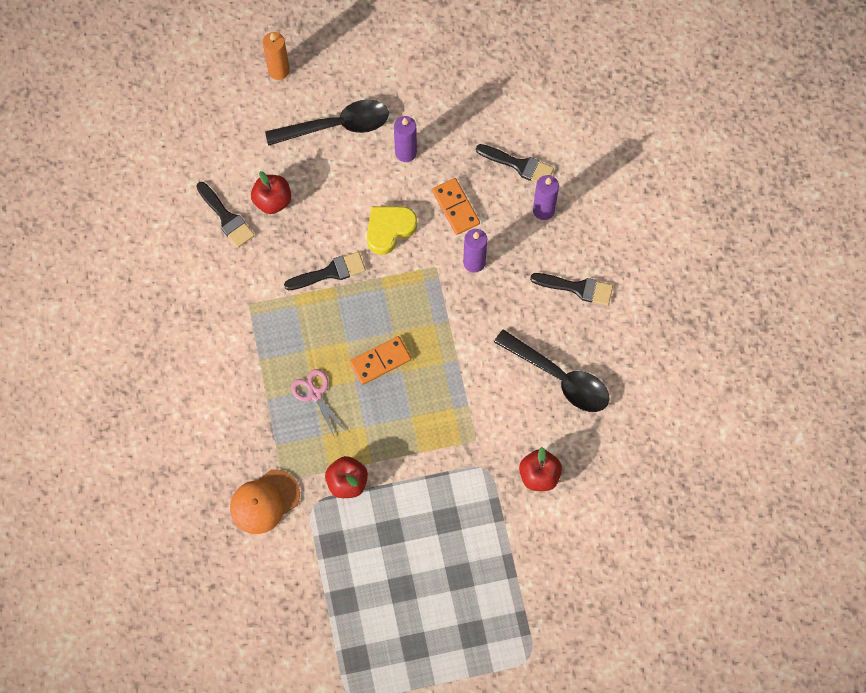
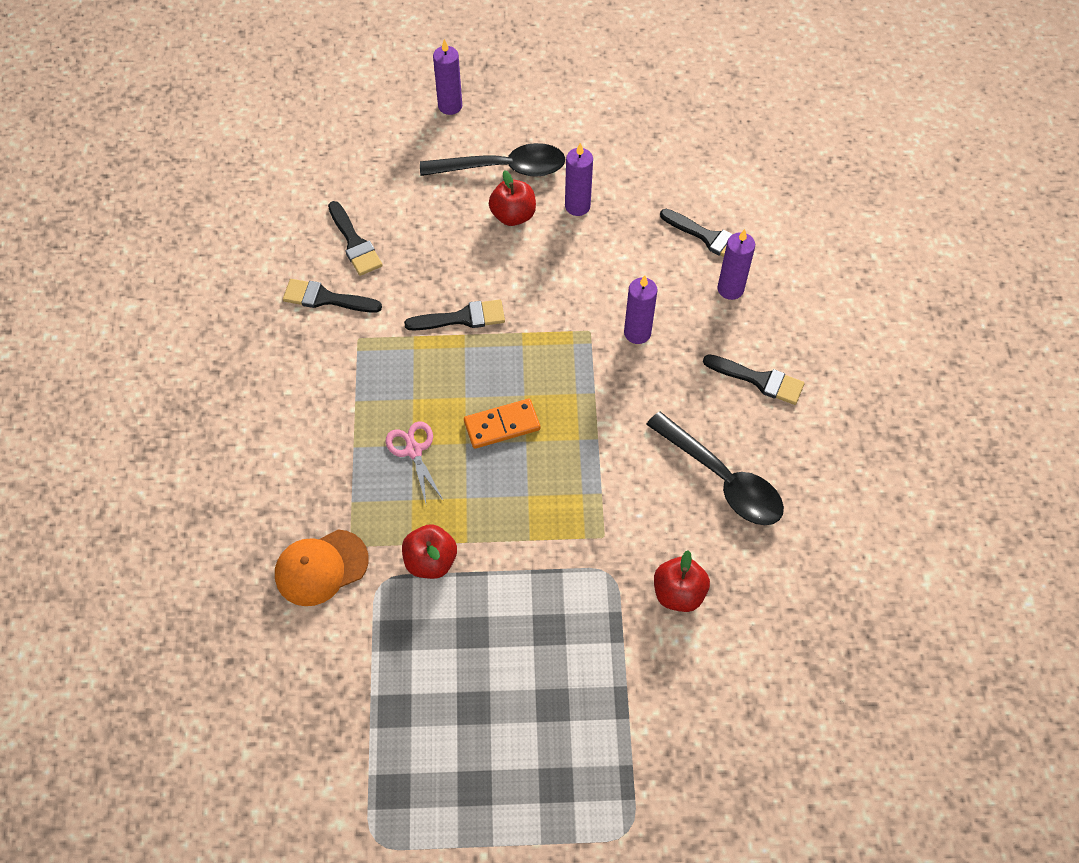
camera: 10 degrees right, 10 degrees down
red apple [251,171,291,214] -> red apple moved to [489,170,536,226]
orange candle [263,32,290,80] -> purple candle [433,39,462,115]
yellow heart [367,206,417,255] -> none
orange domino [432,178,480,235] -> none
none -> black brush [283,279,382,313]

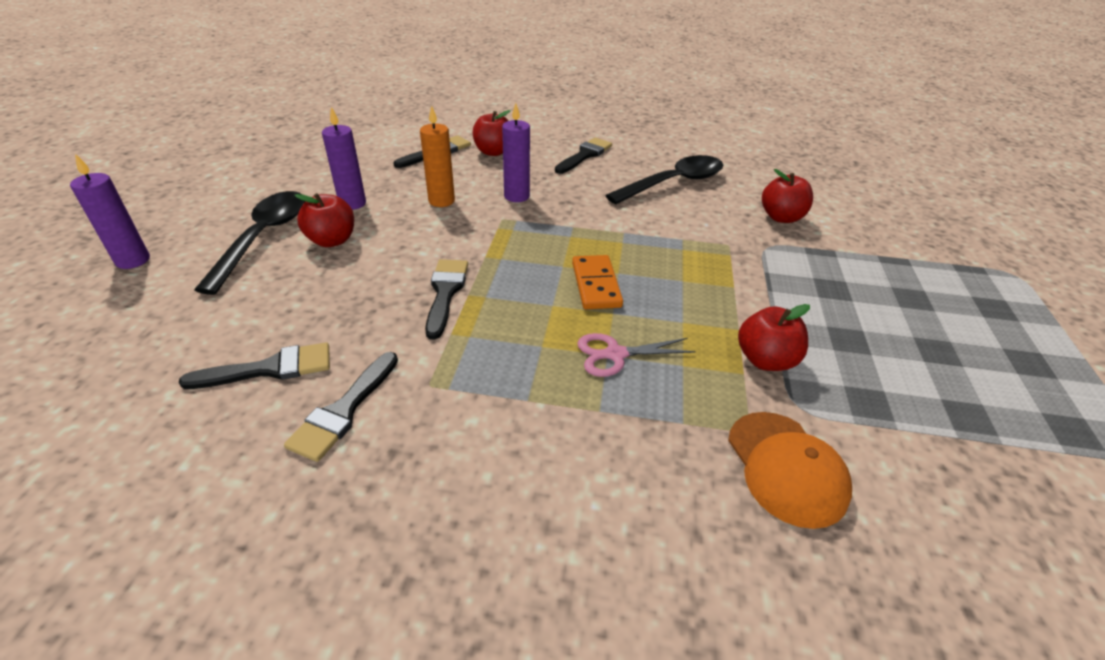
camera: 80 degrees left, 20 degrees down
purple candle [718,229,755,300] -> red apple [473,110,511,156]
none -> orange candle [420,106,455,207]

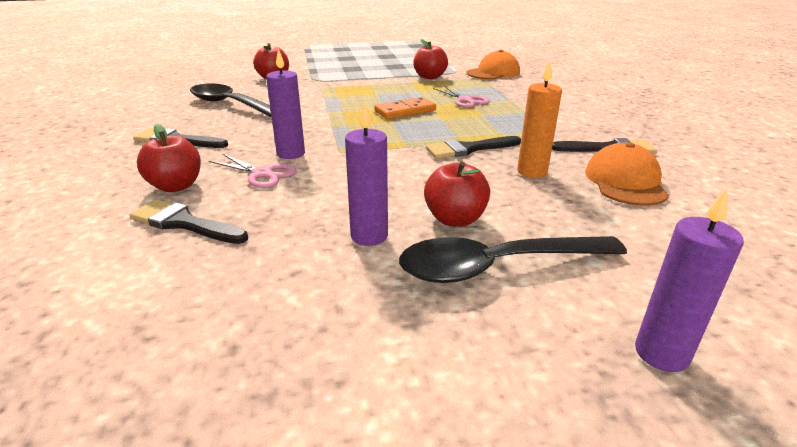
camera: 110 degrees left, 10 degrees down
black brush [179,342,330,389] -> orange cap [585,142,669,206]
orange candle [420,106,455,207] -> orange candle moved to [517,61,562,178]
none -> pink scissors [209,153,297,188]

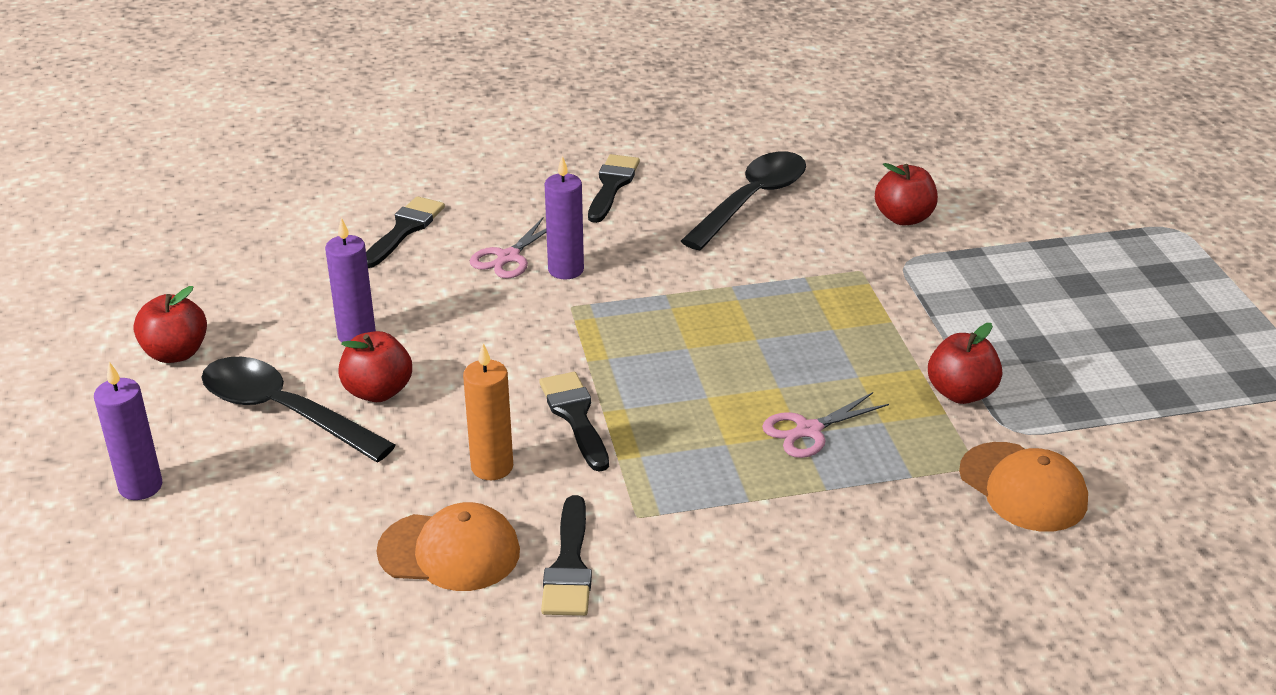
camera: 90 degrees right, 5 degrees up
red apple [137,124,201,192] -> red apple moved to [133,286,207,363]
orange domino [374,97,436,119] -> none
black spoon [399,236,627,283] -> black spoon turned 45 degrees counterclockwise [201,357,396,462]

